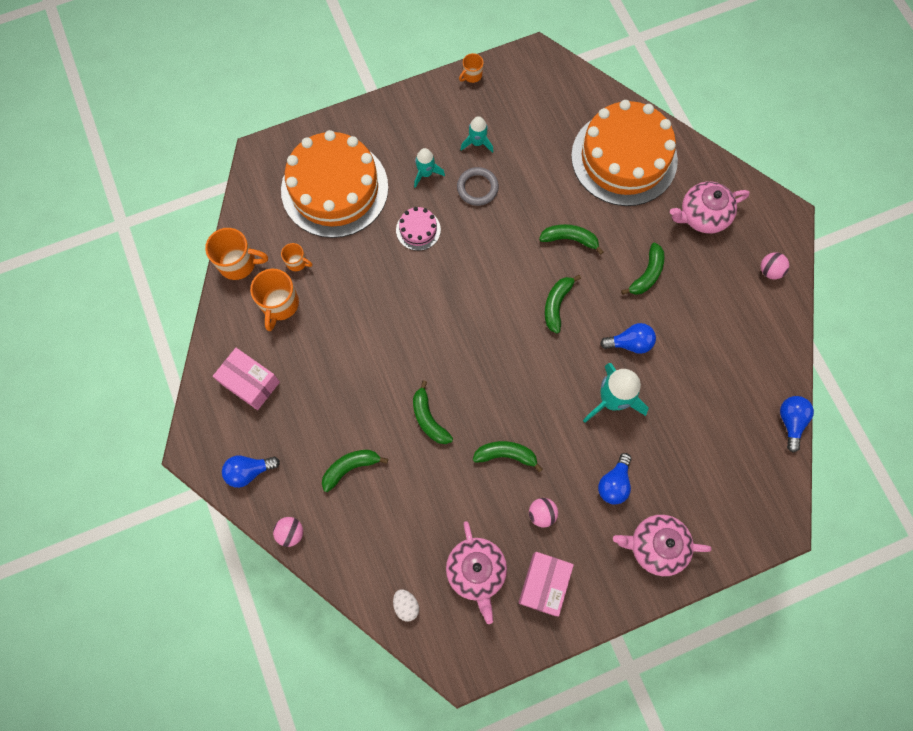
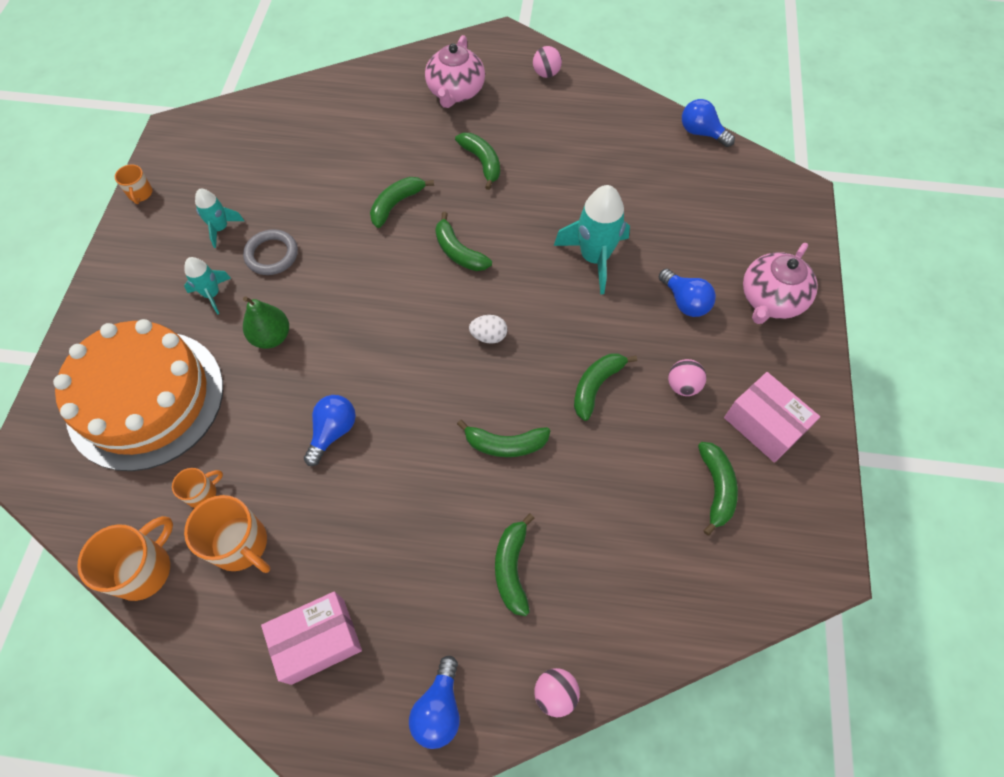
camera: 60 degrees left, 10 degrees down
white egg [393,589,419,622] -> white egg moved to [469,315,507,344]
pink cake [396,207,441,251] -> green pear [243,296,289,349]
pink teapot [446,521,507,624] -> green banana [698,442,738,536]
orange cake [571,100,678,206] -> none
blue light bulb [600,323,656,354] -> blue light bulb moved to [304,395,356,466]

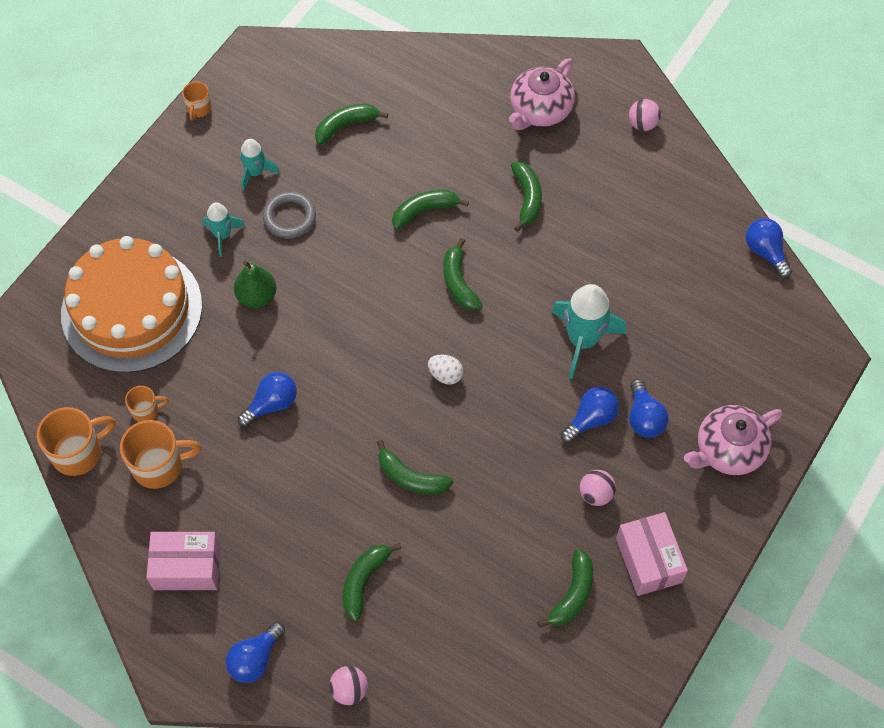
camera: 25 degrees right, 0 degrees up
orange mug [184,495,270,573] -> orange mug turned 75 degrees counterclockwise [120,420,201,489]
green banana [574,353,637,421] -> green banana moved to [315,103,388,145]
none -> blue light bulb [561,387,619,443]

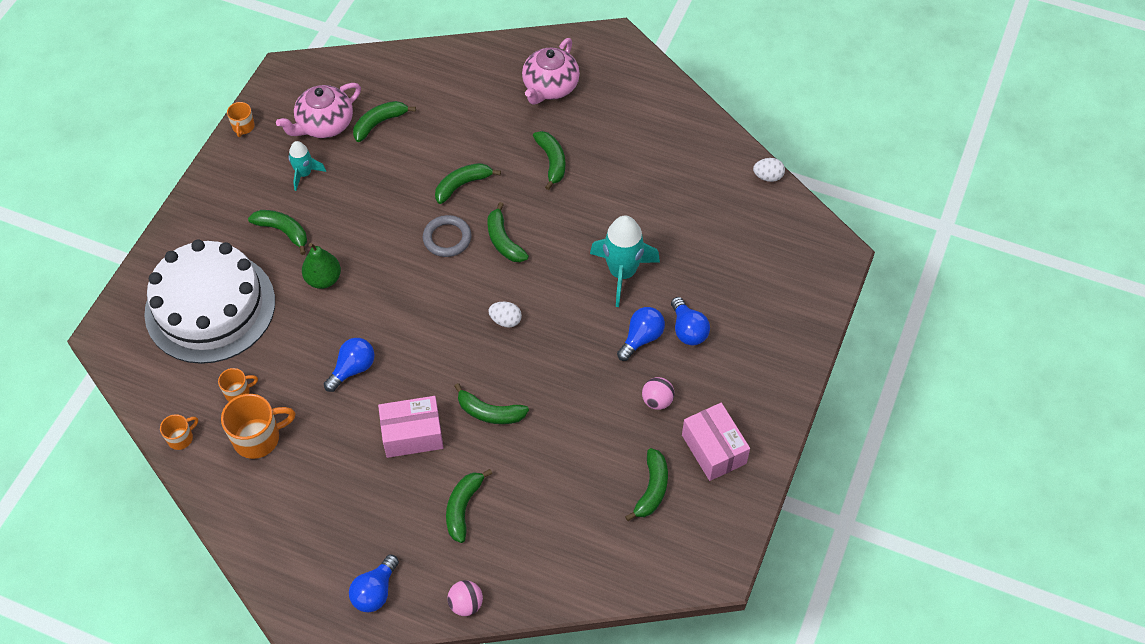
camera: 10 degrees left, 5 degrees down
orange mug [37,407,116,476] -> orange mug [160,414,198,450], size x0.55
orange cake [61,236,202,373] -> white cake [144,239,275,364]
pink box [146,532,220,590] -> pink box moved to [378,396,443,458]
turquoise rocket [202,202,245,256] -> green banana [248,210,307,255]
grey ring [263,192,316,238] -> grey ring moved to [423,215,472,257]
pink ball [629,99,661,131] -> none
pink teapot [684,405,782,475] -> pink teapot moved to [276,83,361,138]
blue light bulb [746,218,792,279] -> white egg [753,158,785,182]

